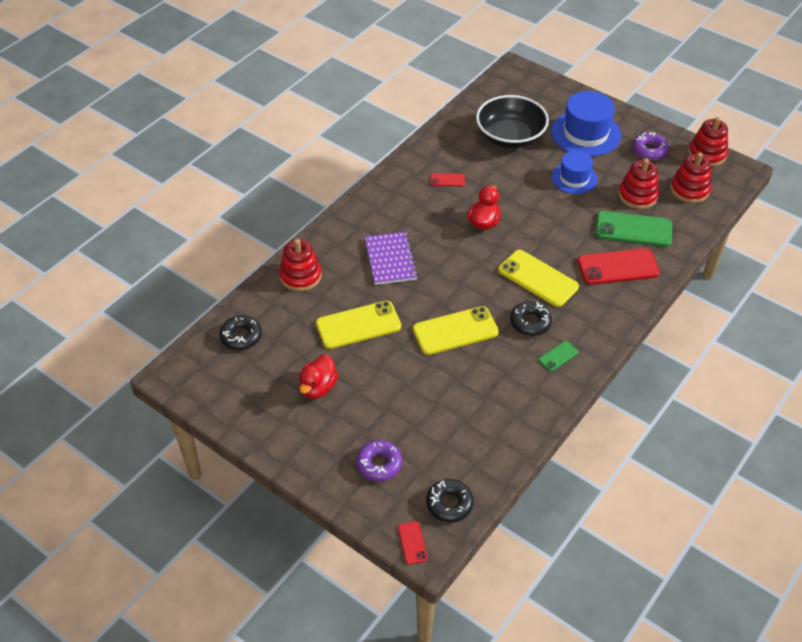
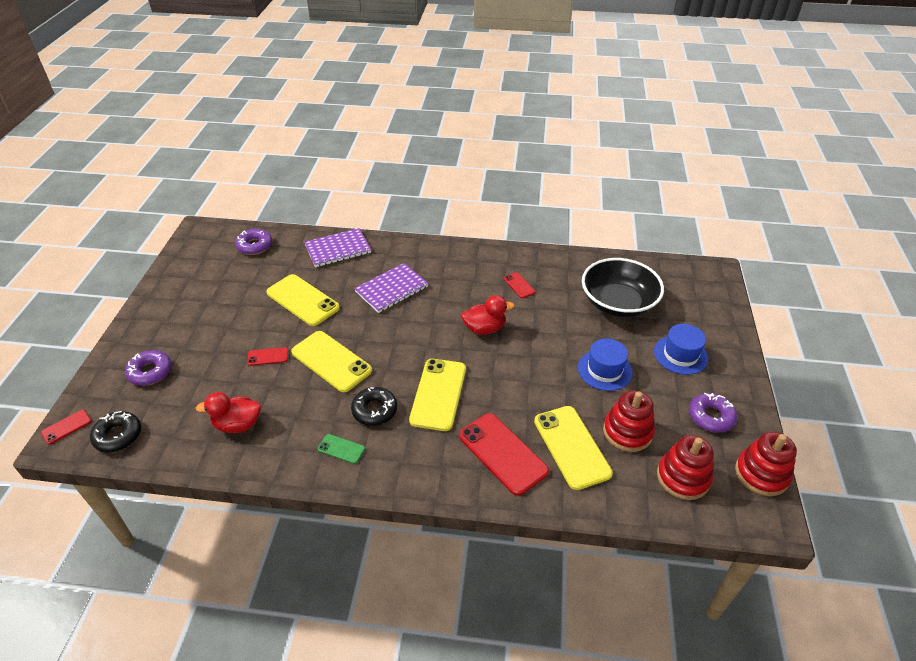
camera: 60 degrees right, 5 degrees down
black donut [219,315,262,350] -> purple donut [235,229,272,255]
red stacking toy [279,239,322,291] -> purple notebook [304,228,371,267]
red duck [299,354,338,399] -> red duck moved to [196,392,261,433]
blue hat [551,91,621,157] -> blue hat [654,324,708,375], size x0.63
green phone [596,211,672,247] -> yellow phone [534,406,613,490]
none -> red phone [247,347,288,366]

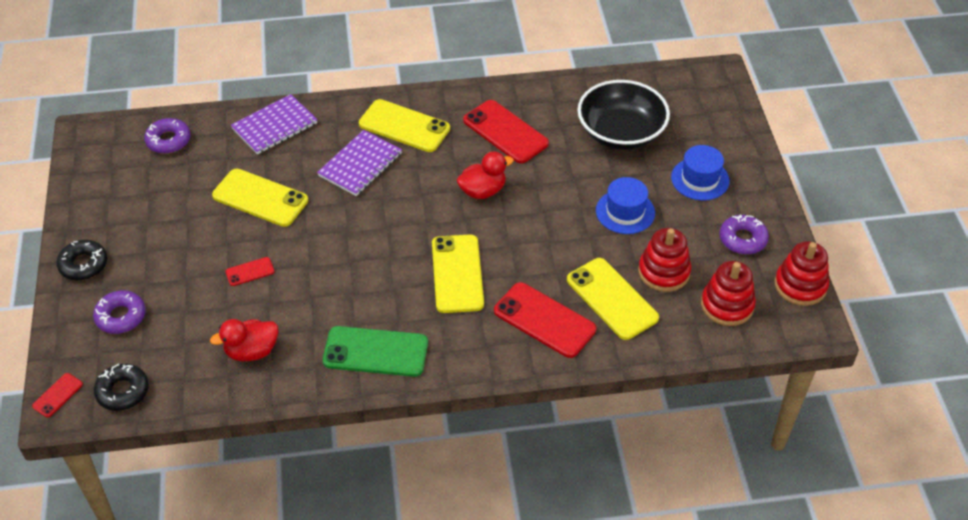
camera: 15 degrees left, 5 degrees up
yellow phone [291,331,372,392] -> yellow phone moved to [359,99,450,152]
green phone [318,434,365,464] -> green phone [323,326,428,377], size x2.08
black donut [351,387,397,426] -> black donut moved to [56,240,107,281]
red phone [504,272,535,298] -> red phone [463,100,549,163], size x2.08

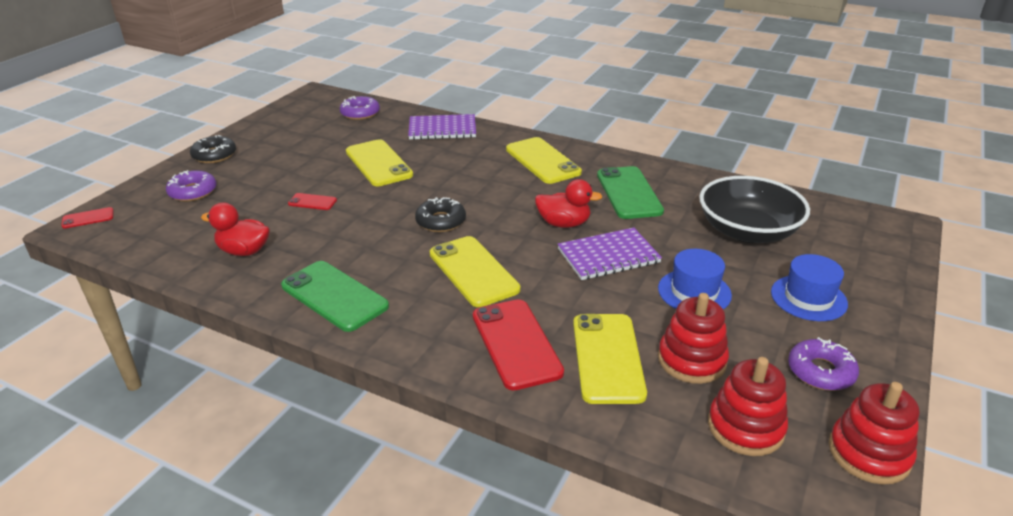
camera: 35 degrees right, 15 degrees down
black donut [94,364,149,411] -> black donut moved to [415,197,466,232]
purple notebook [317,130,402,196] -> purple notebook moved to [558,228,662,280]
yellow phone [432,235,484,313] -> yellow phone turned 60 degrees counterclockwise [430,236,520,307]
red phone [463,100,549,163] -> green phone [597,166,664,219]

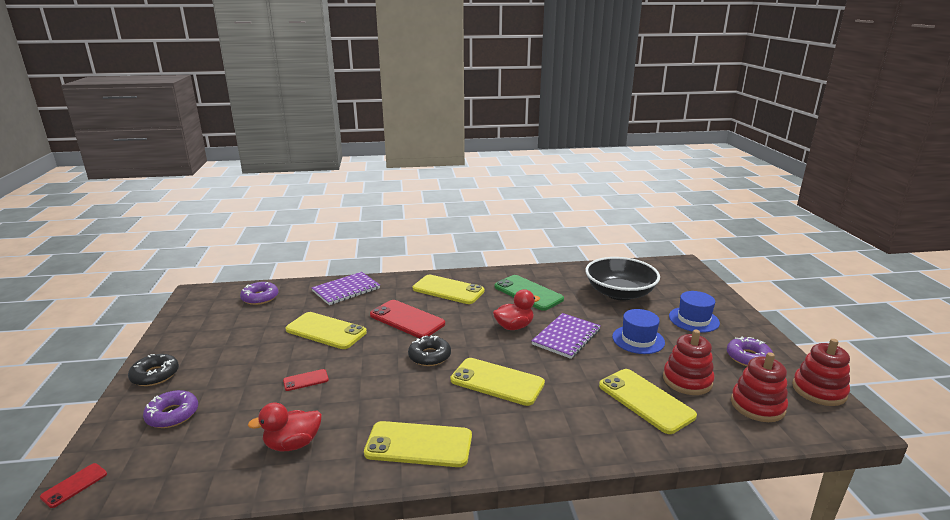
camera: 35 degrees left, 10 degrees down
green phone [281,261,389,332] -> yellow phone [364,421,472,467]
red phone [473,299,564,390] -> red phone moved to [370,300,445,338]

